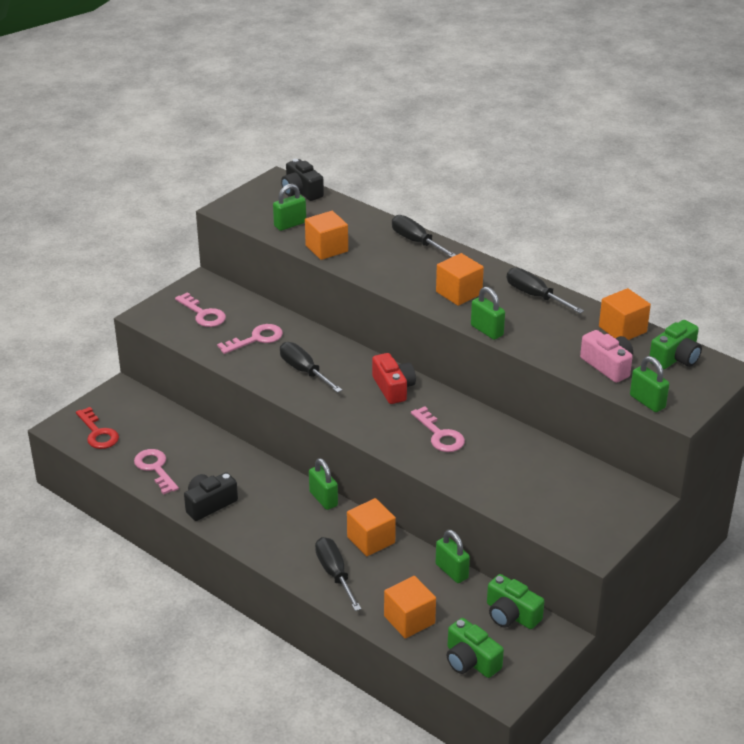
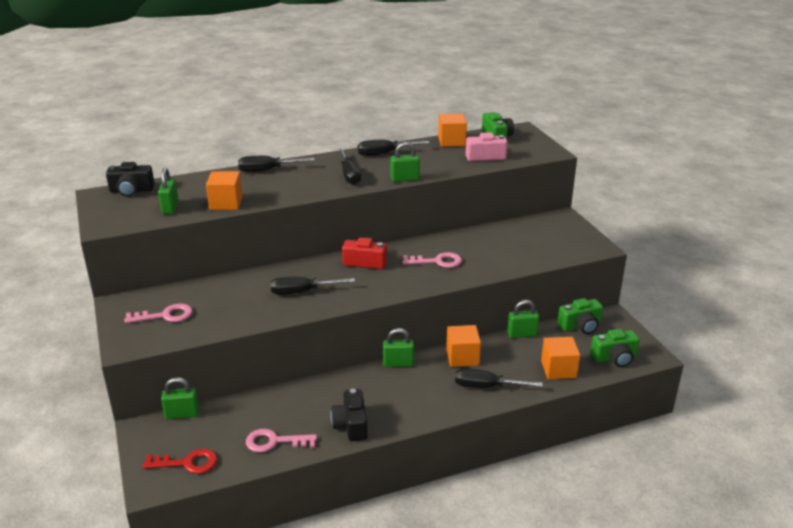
camera: 60 degrees left, 5 degrees down
pink key [217,324,283,354] -> none
orange cube [436,253,484,306] -> black screwdriver [338,148,361,185]
green padlock [630,356,669,412] -> green padlock moved to [161,377,199,419]

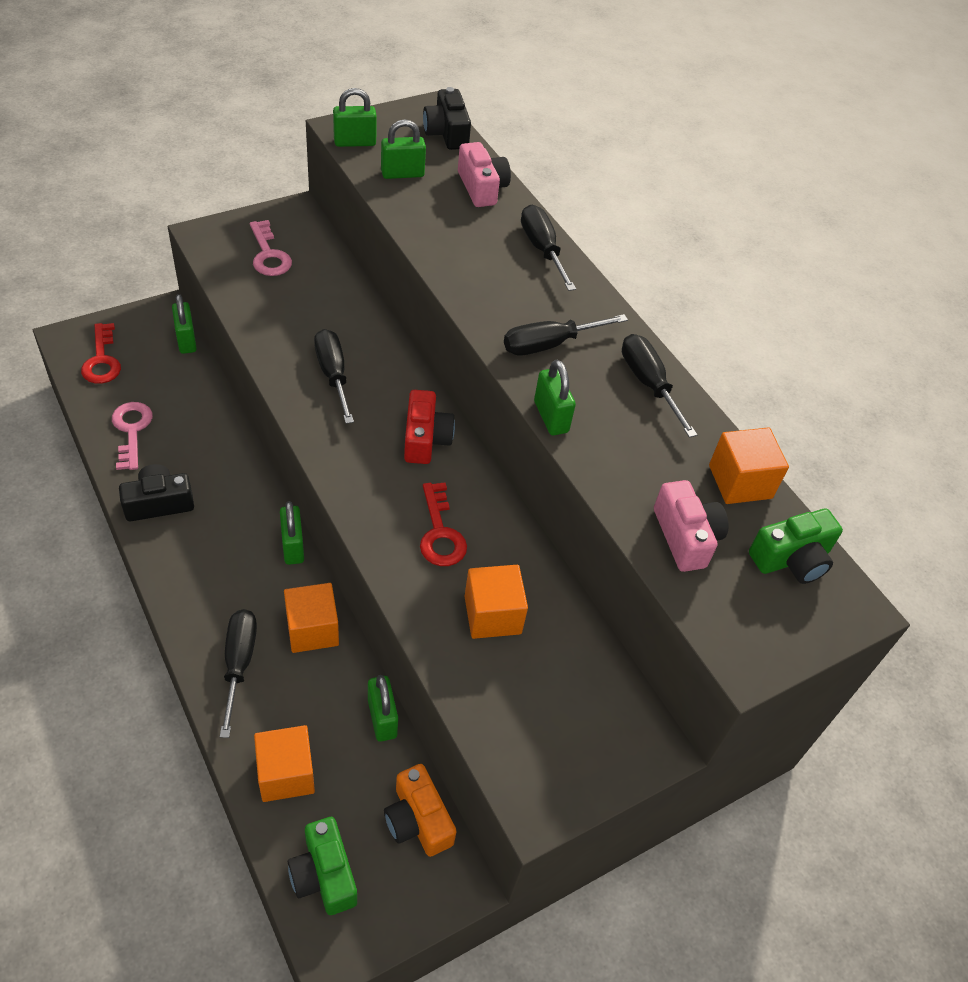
camera: 75 degrees right, 20 degrees up
orange cube [206,171,243,210] -> orange cube moved to [465,565,528,639]
pink key [402,252,462,268] -> red key [420,482,467,566]
green camera [558,298,603,334] -> orange camera [384,764,457,857]
none -> green padlock [333,88,377,147]
none -> pink camera [458,142,511,207]

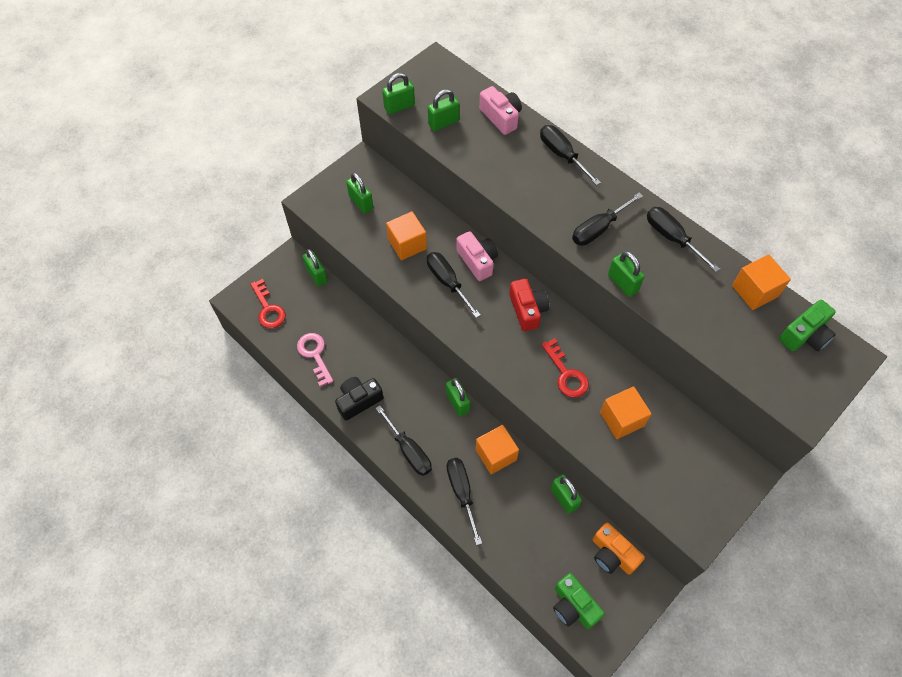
camera: 10 degrees left, 10 degrees up
pink key [250,220,292,276] -> green padlock [346,172,373,214]
orange cube [254,725,315,802] -> orange cube moved to [386,211,427,260]
black camera [423,87,471,150] -> none
pink camera [654,480,728,572] -> pink camera moved to [456,231,498,281]
none -> black screwdriver [376,405,432,476]

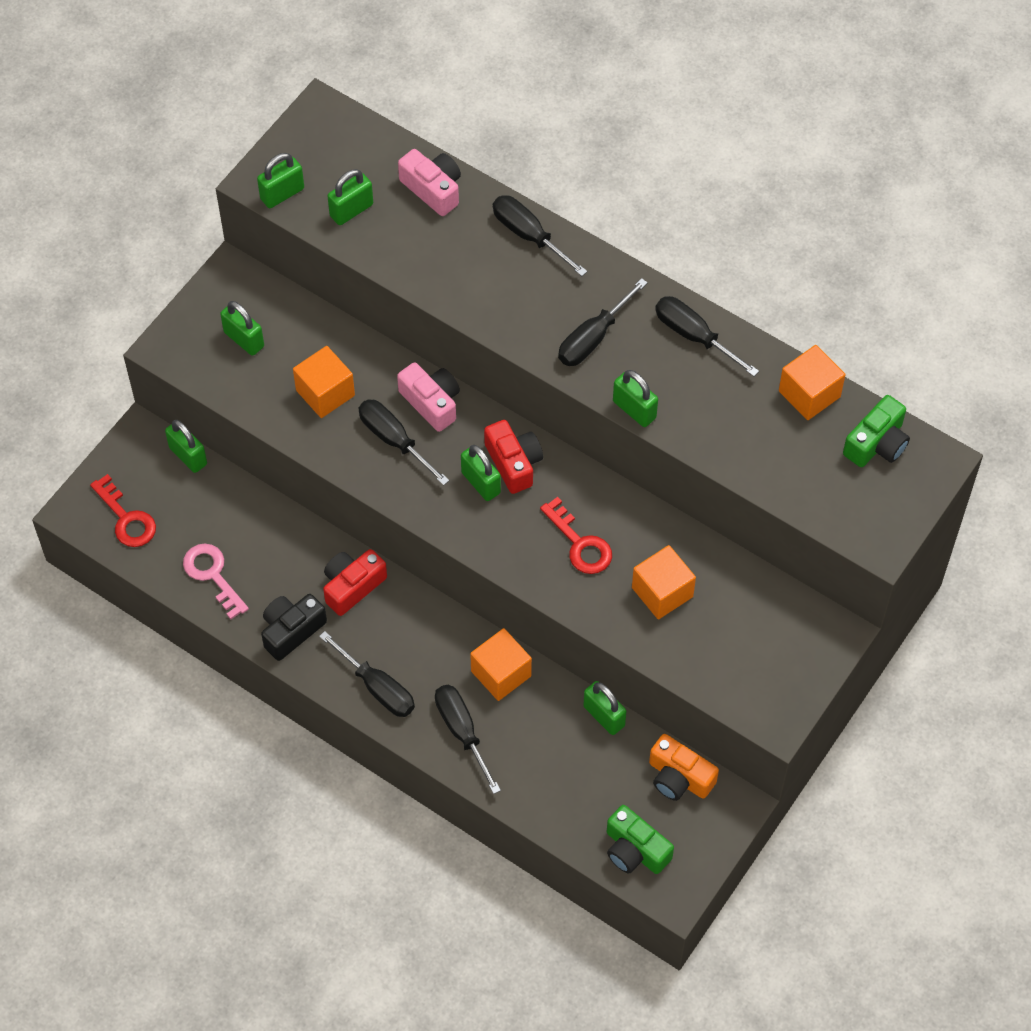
camera: 10 degrees left, 0 degrees up
green padlock [446,378,470,416] -> green padlock moved to [461,445,501,501]
none -> red camera [323,549,387,616]

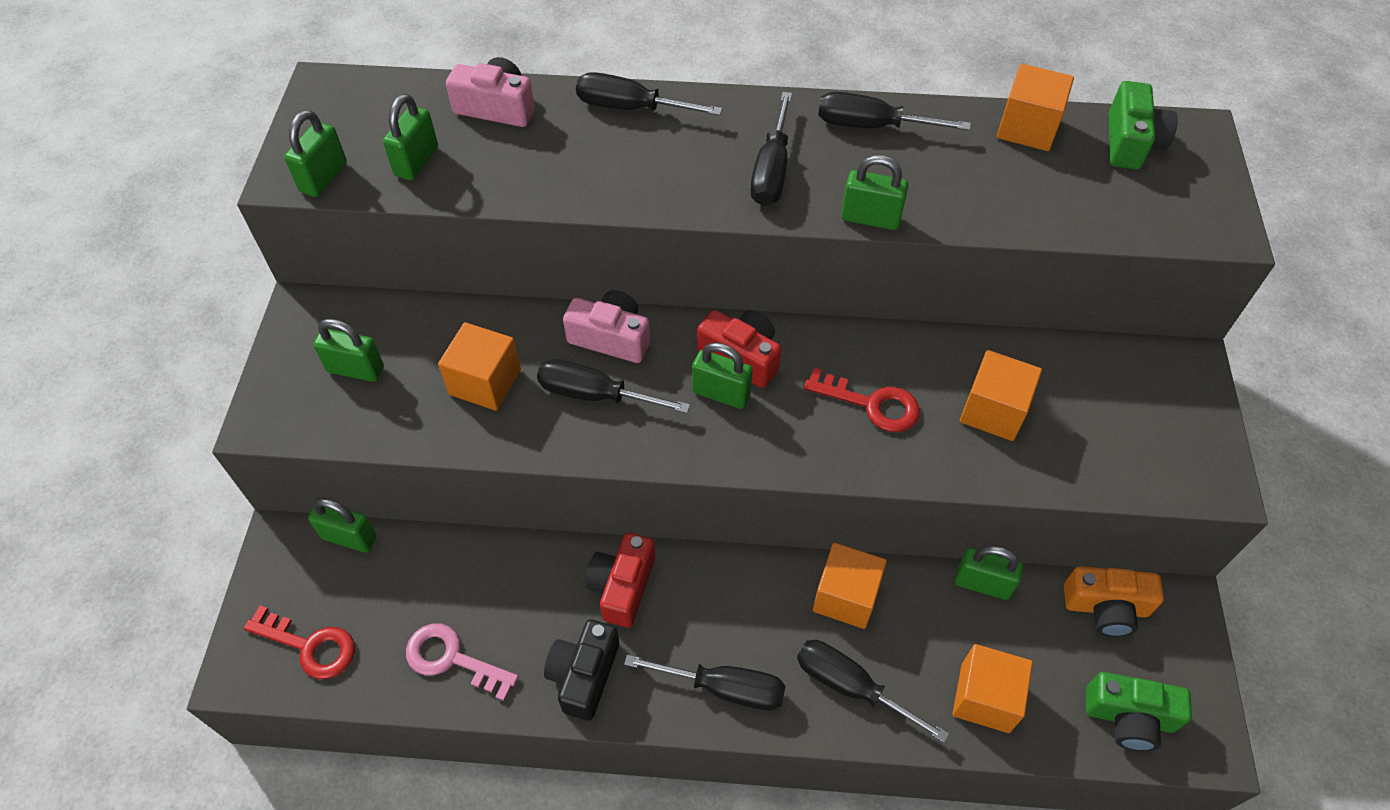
camera: 30 degrees left, 5 degrees down
none -> orange cube [952,644,1033,733]

